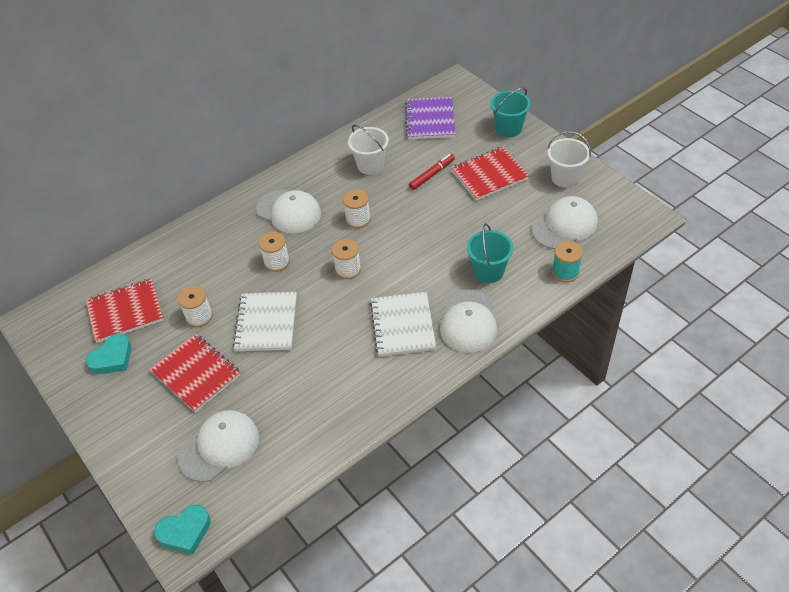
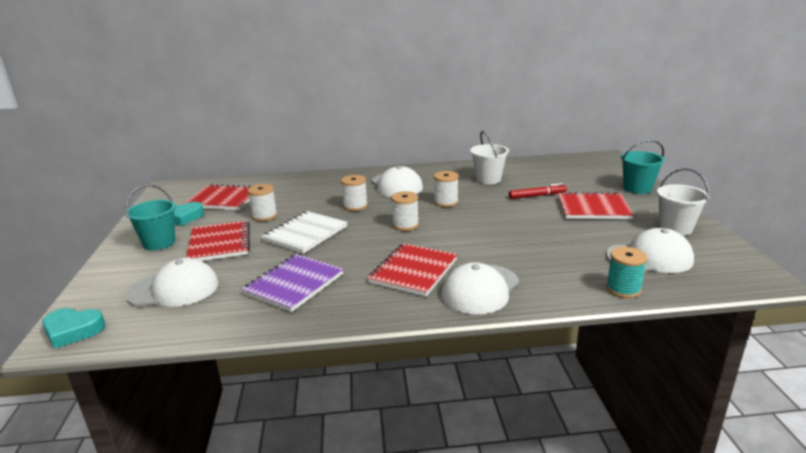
camera: 30 degrees right, 25 degrees down
white notebook [370,292,436,357] -> red notebook [368,243,458,296]
purple notebook [405,97,455,139] -> purple notebook moved to [242,254,344,312]
turquoise bucket [467,223,513,283] -> turquoise bucket moved to [126,184,176,250]

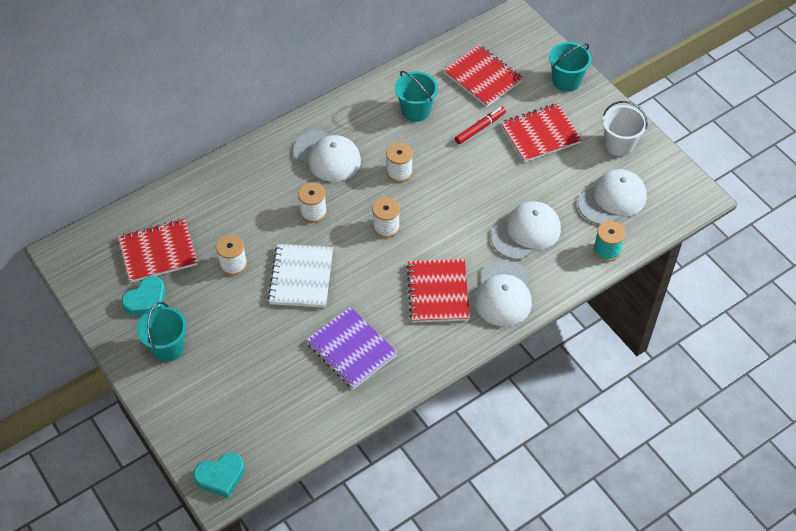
camera: 30 degrees left, 30 degrees up
white cap [126,258,218,307] -> white cap moved to [491,201,561,260]
red notebook [186,220,250,261] -> red notebook moved to [443,45,523,107]
purple notebook [242,254,344,312] -> purple notebook turned 45 degrees counterclockwise [306,307,398,389]
white bucket [470,131,509,184] -> turquoise bucket [395,71,438,122]

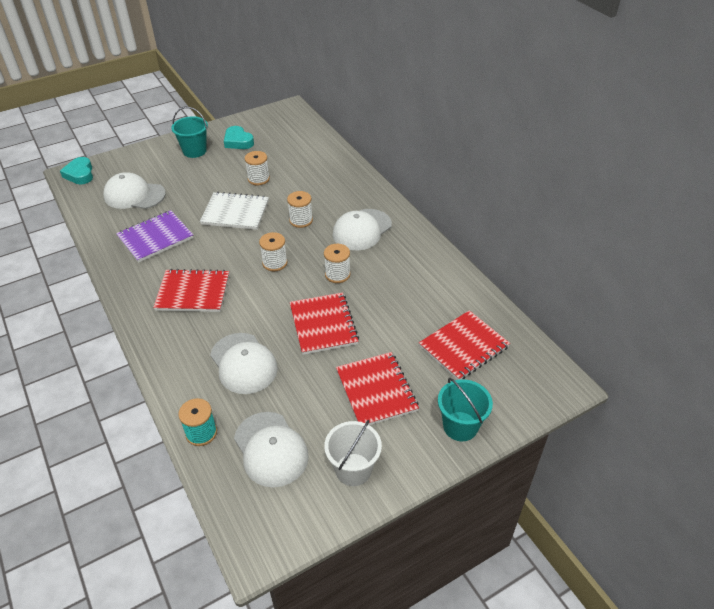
camera: 95 degrees right, 10 degrees down
red notebook [118,219,197,283] -> red notebook moved to [290,292,359,355]
turquoise bucket [395,71,438,122] -> none
red marker [455,107,506,144] -> none
white cap [475,260,532,327] -> white cap moved to [103,172,166,209]

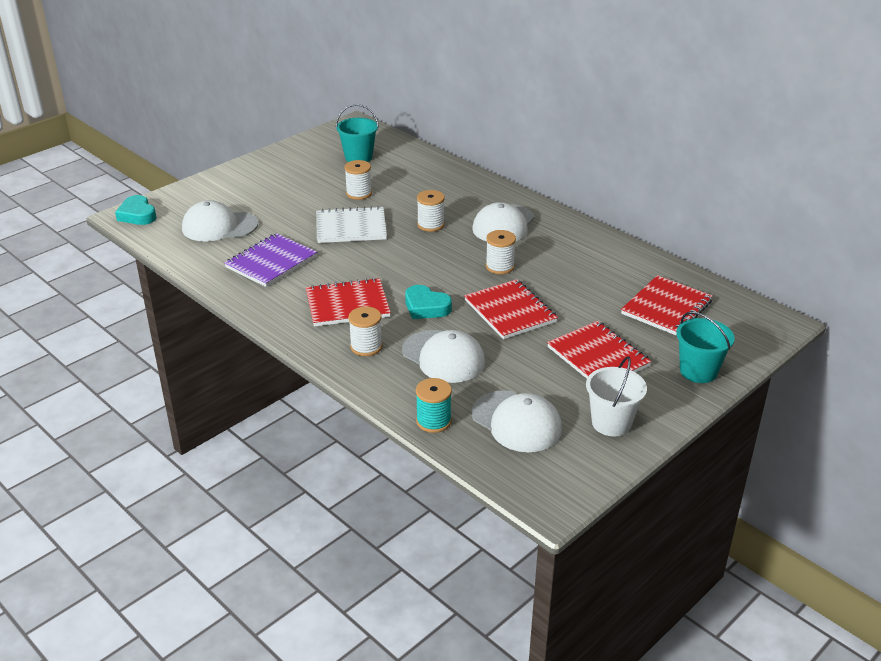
camera: 15 degrees left, 10 degrees down
turquoise bucket [171,107,208,158] -> turquoise bucket moved to [336,104,379,162]
turquoise heart [224,126,254,149] -> turquoise heart moved to [405,285,452,319]
white spool [259,232,288,271] -> white spool moved to [348,306,383,356]

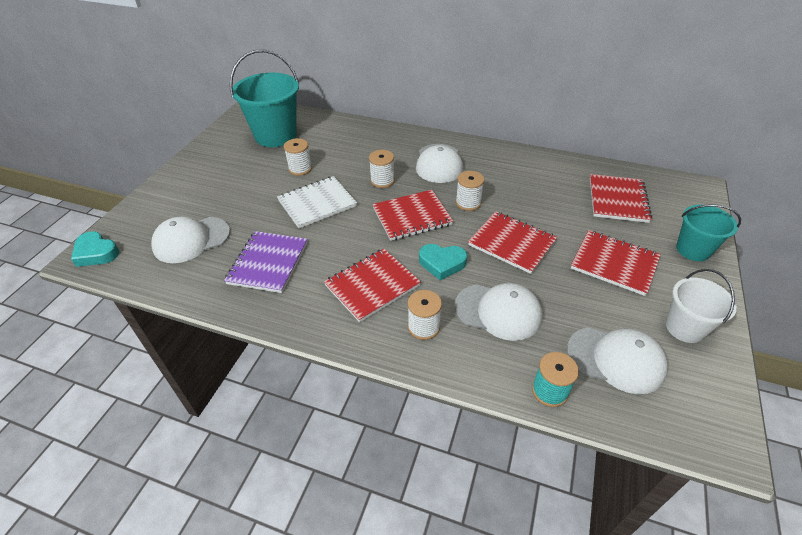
camera: 25 degrees left, 10 degrees up
turquoise bucket [336,104,379,162] -> turquoise bucket [230,50,299,147], size x1.71
none -> red notebook [373,190,453,241]

